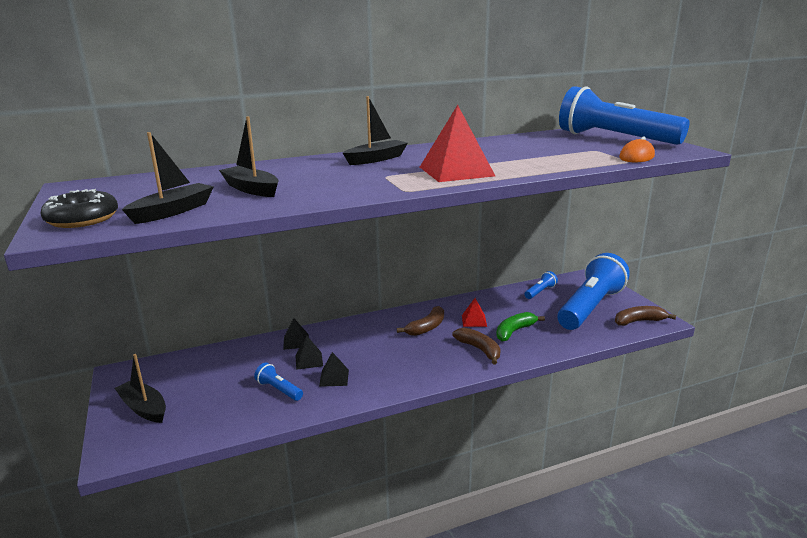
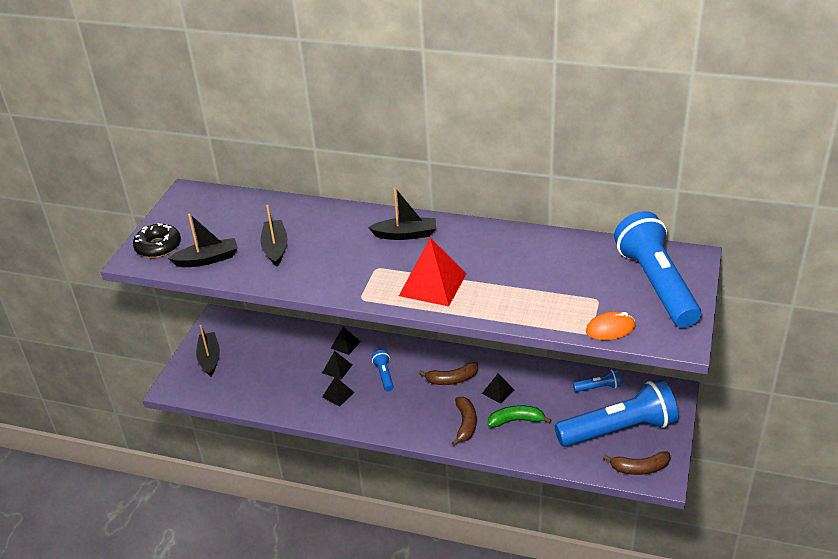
camera: 40 degrees right, 15 degrees up
blue flashlight [254,363,303,401] -> blue flashlight moved to [372,350,394,392]
red pyramid [462,298,487,327] -> black pyramid [482,374,514,404]
brown banana [615,306,676,326] -> brown banana turned 150 degrees clockwise [603,451,670,475]

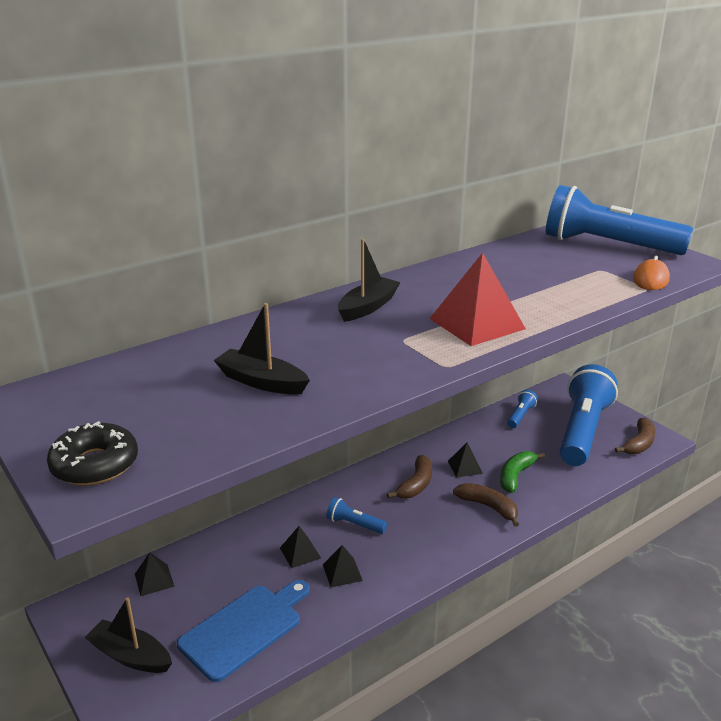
camera: 55 degrees left, 10 degrees down
black boat [168,214,238,267] -> none
black pyramid [331,327,361,355] -> black pyramid moved to [135,552,175,596]
none -> blue cutting board [177,580,310,682]

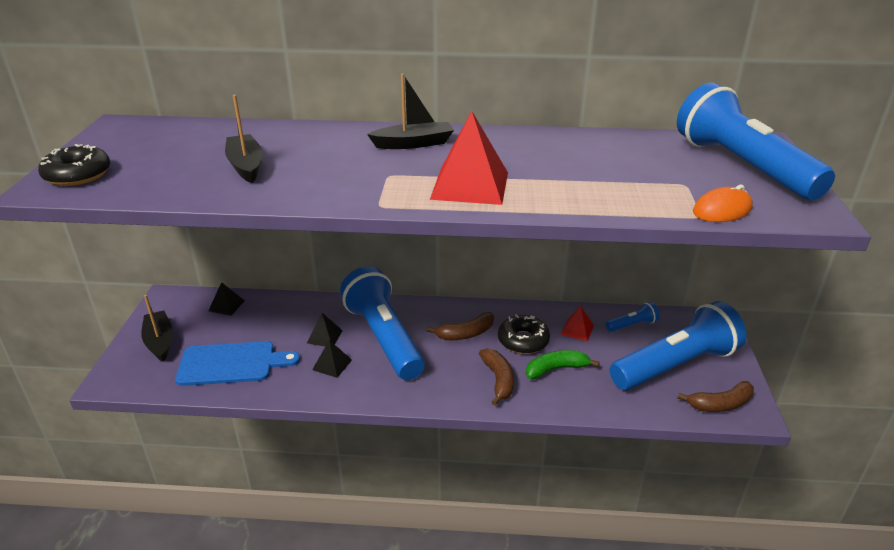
camera: 40 degrees right, 5 degrees up
blue flashlight [326,497,387,534] -> blue flashlight [340,266,425,380], size x2.44
black pyramid [448,442,483,478] -> black donut [498,314,550,354]
none -> red pyramid [561,306,594,341]

